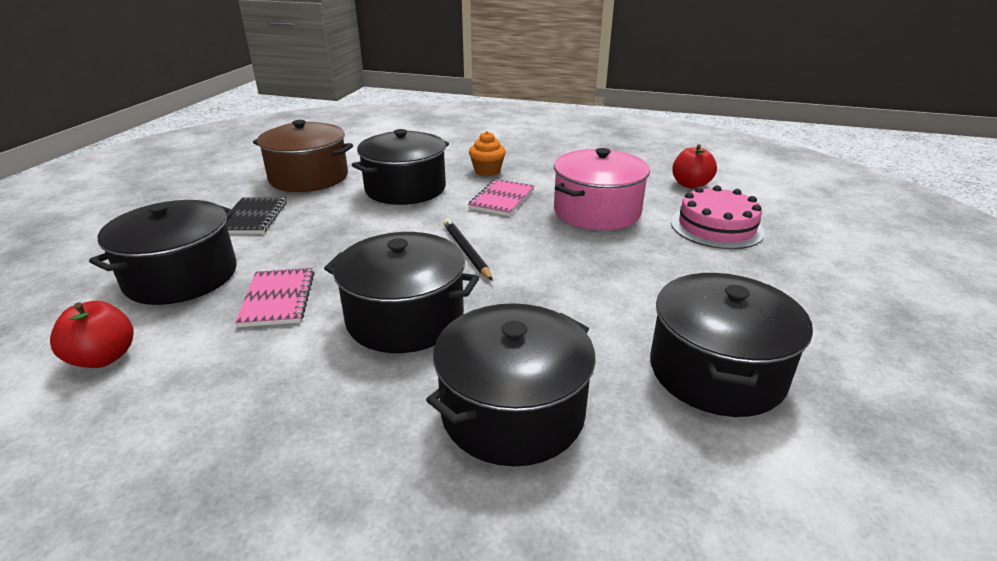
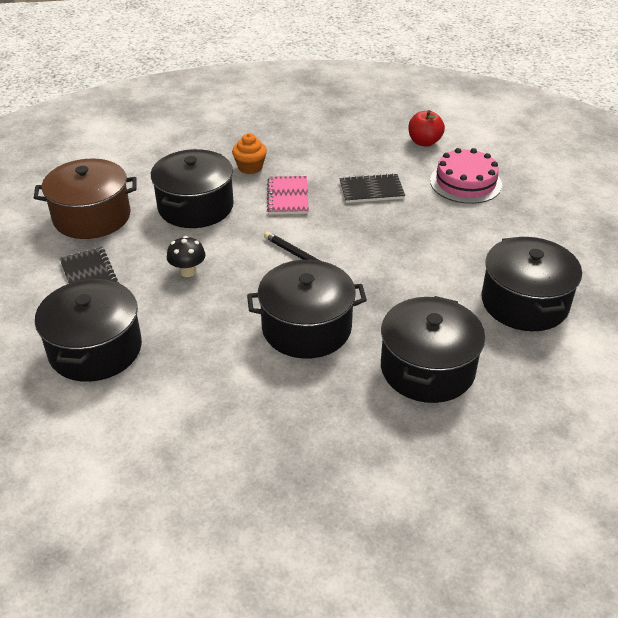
camera: 25 degrees left, 10 degrees up
red apple [50,301,134,368] -> none
pink notebook [235,268,314,327] -> none
pink pot [554,148,650,230] -> black notebook [339,173,405,203]
none -> black mushroom [167,236,205,277]

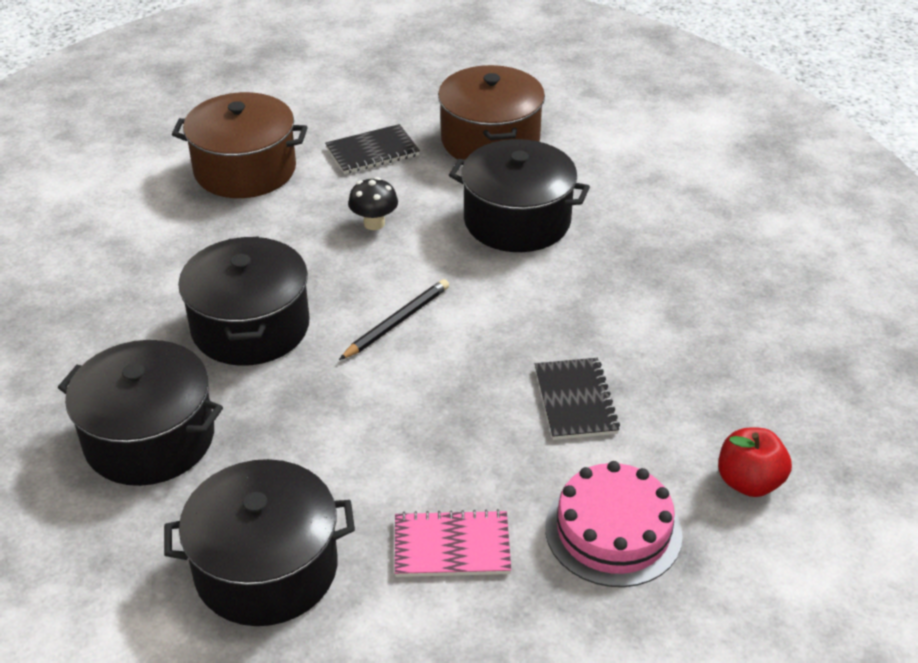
camera: 90 degrees right, 0 degrees up
black pot [35,278,142,382] -> brown pot [172,92,308,198]
orange cupcake [232,133,267,174] -> none
pink notebook [267,176,309,215] -> pink notebook moved to [394,509,511,577]

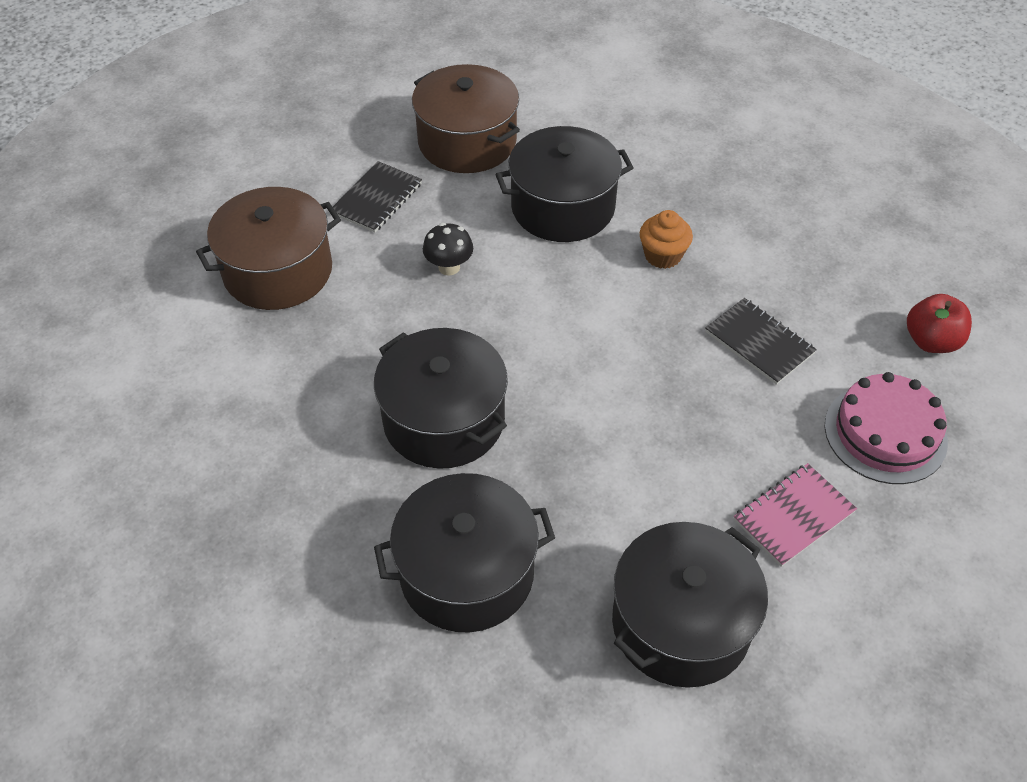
camera: 35 degrees left, 10 degrees up
black pencil [339,279,449,360] -> none
none -> orange cupcake [640,210,693,269]

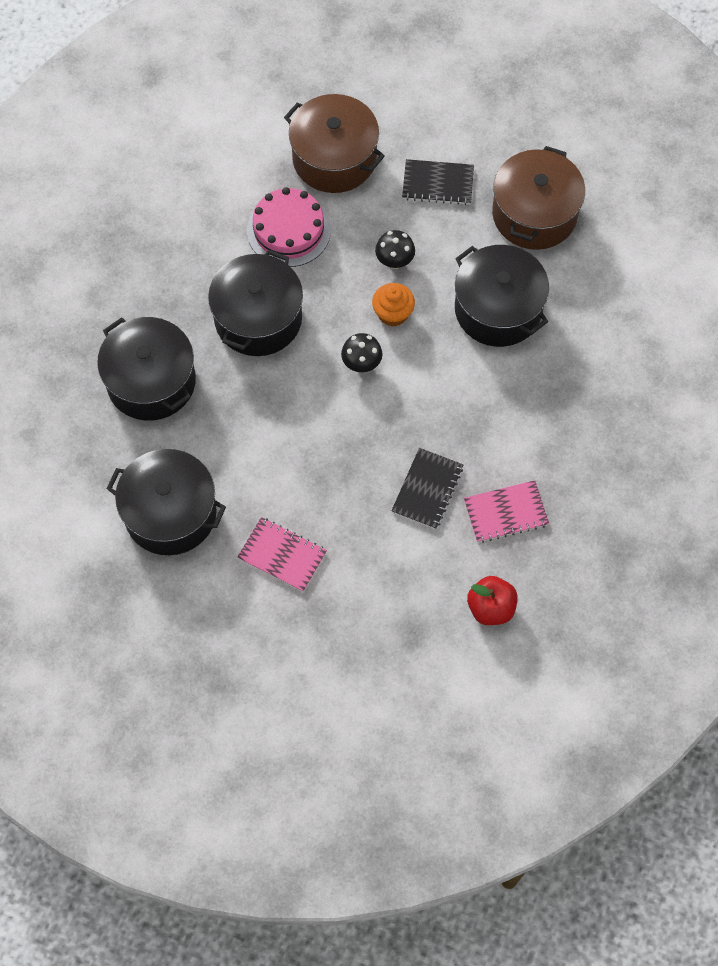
camera: 65 degrees right, 15 degrees up
orange cupcake [640,210,693,269] -> orange cupcake moved to [372,283,415,327]
pink cake [825,372,948,484] -> pink cake moved to [247,187,331,267]
none -> black mushroom [341,333,382,372]
none -> pink notebook [464,480,549,543]

